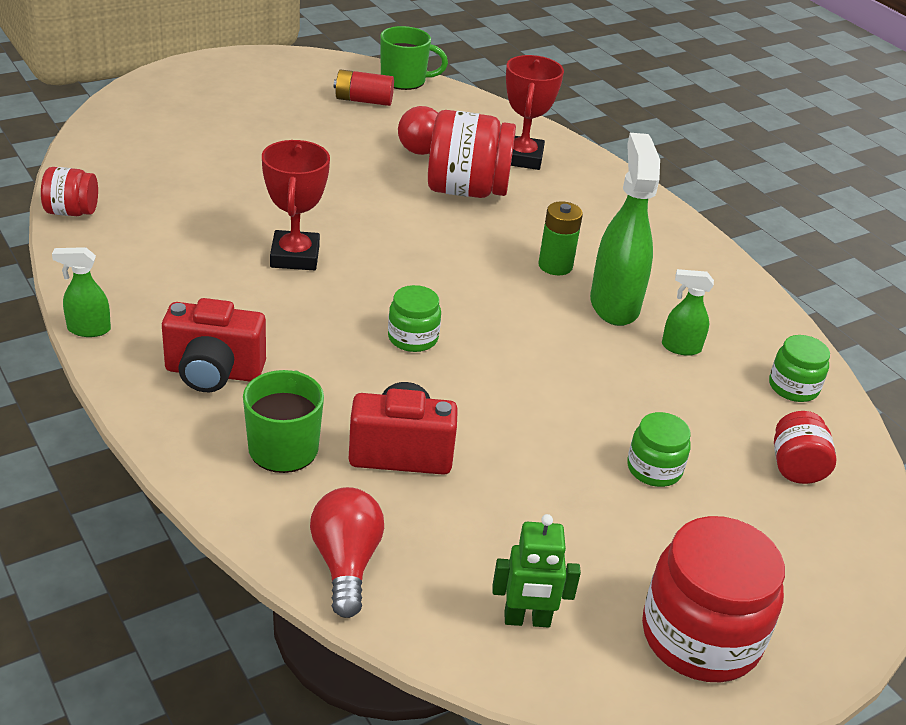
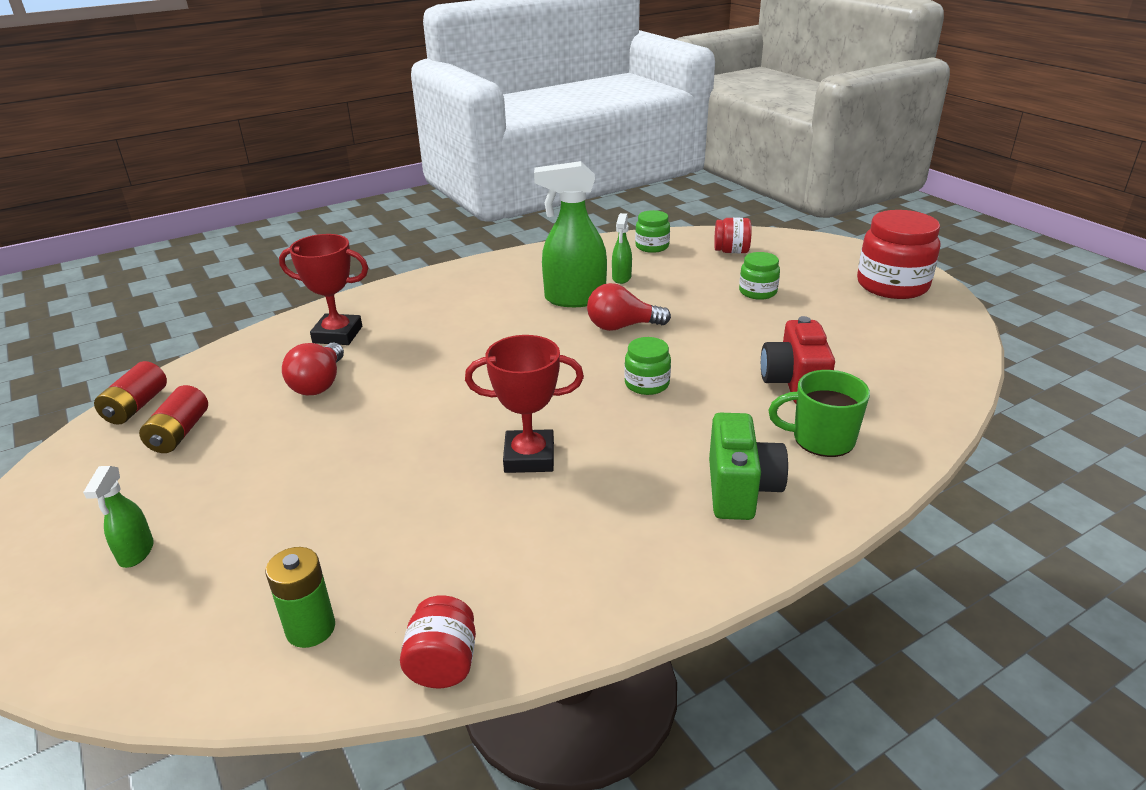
camera: 85 degrees left, 5 degrees down
green spray bottle [52,247,111,337] -> green spray bottle moved to [83,466,154,568]
red camera [162,298,266,392] -> green camera [709,413,788,520]
red light bulb [310,487,384,618] -> red light bulb moved to [587,283,671,331]
green mug [380,26,448,90] -> red battery [94,361,167,425]
red jar [428,110,516,198] -> none
green robot [492,514,581,627] -> none
green battery [538,201,583,275] -> green battery moved to [266,547,335,648]

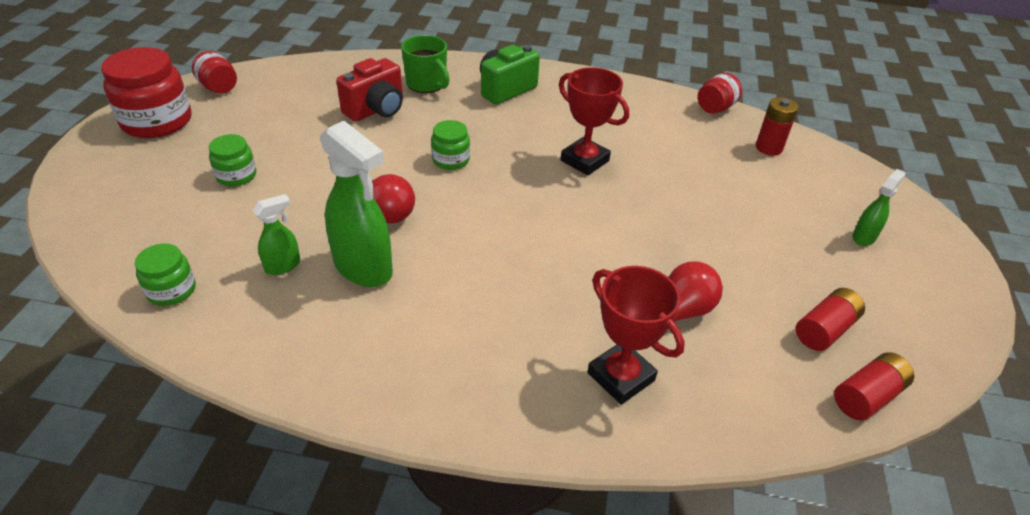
camera: 140 degrees left, 10 degrees up
green battery [266,547,335,648] -> red battery [756,97,798,156]
red jar [714,218,752,253] -> red jar moved to [192,51,237,94]

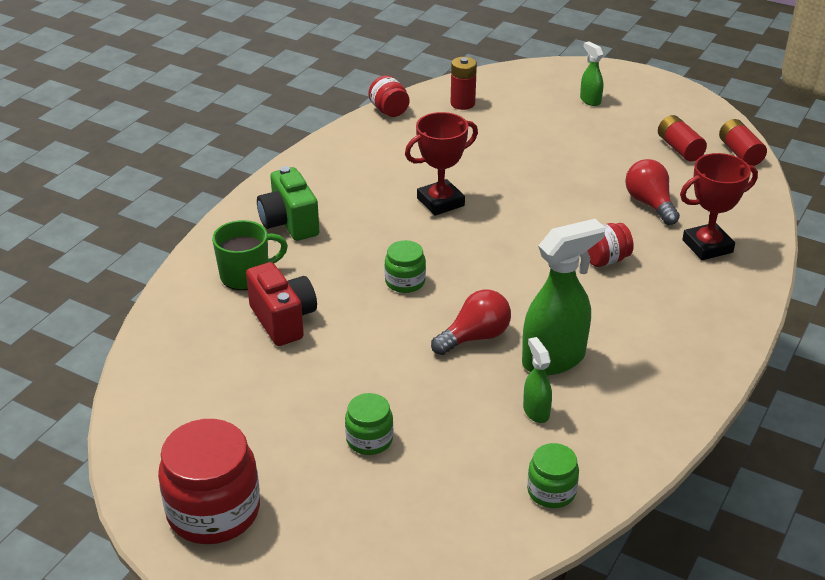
camera: 70 degrees left, 5 degrees down
red jar [192,51,237,94] -> red jar moved to [587,223,634,267]

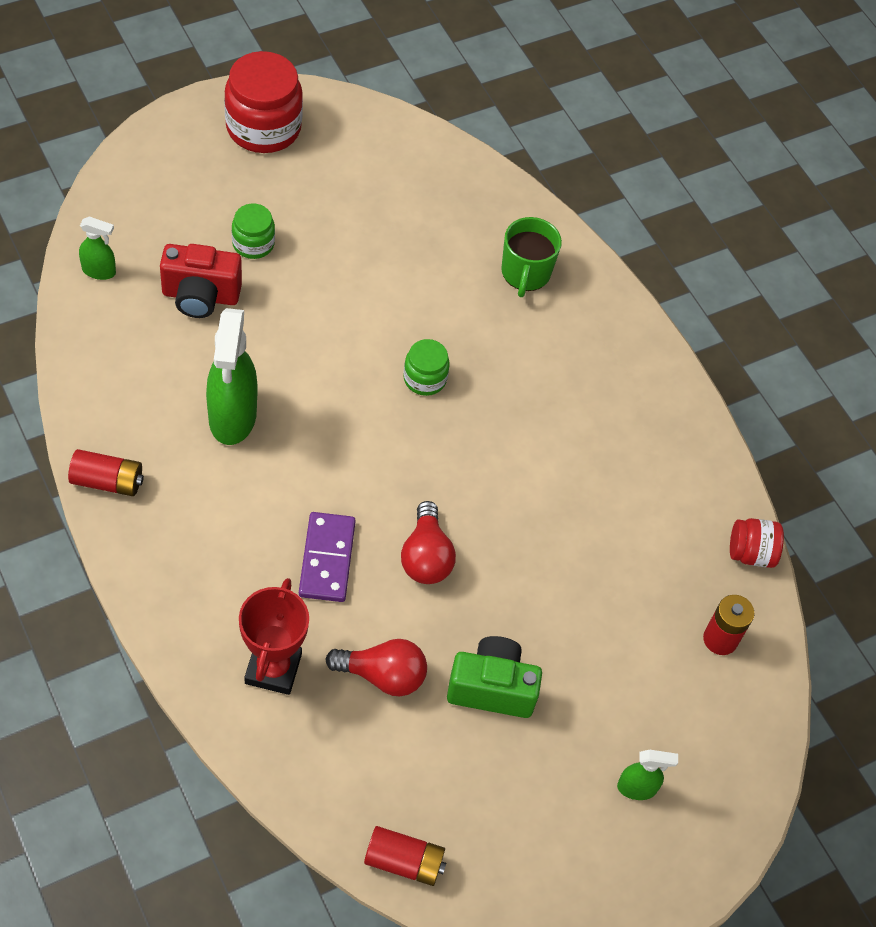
camera: 115 degrees right, 20 degrees up
red camera [246,262,317,346] -> red camera moved to [160,244,242,318]
green camera [257,166,319,241] -> green camera moved to [447,636,542,718]
red trophy [405,112,478,216] -> none
red light bulb [431,289,511,355] -> red light bulb moved to [401,501,456,584]
green spray bottle [523,337,552,423] -> green spray bottle moved to [79,216,116,280]
green jar [527,443,579,508] -> none
red jar [587,223,634,267] -> purple domino [299,512,356,602]
red battery [658,115,707,161] -> red battery moved to [68,449,144,496]

